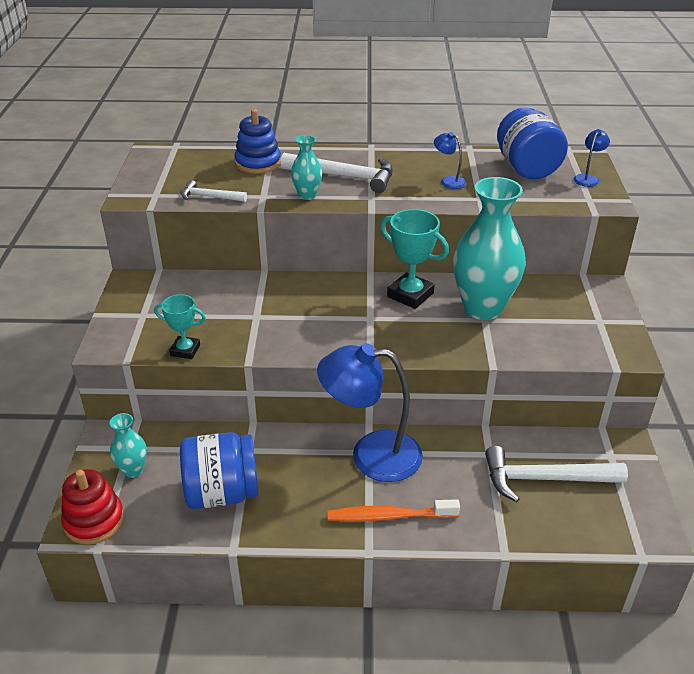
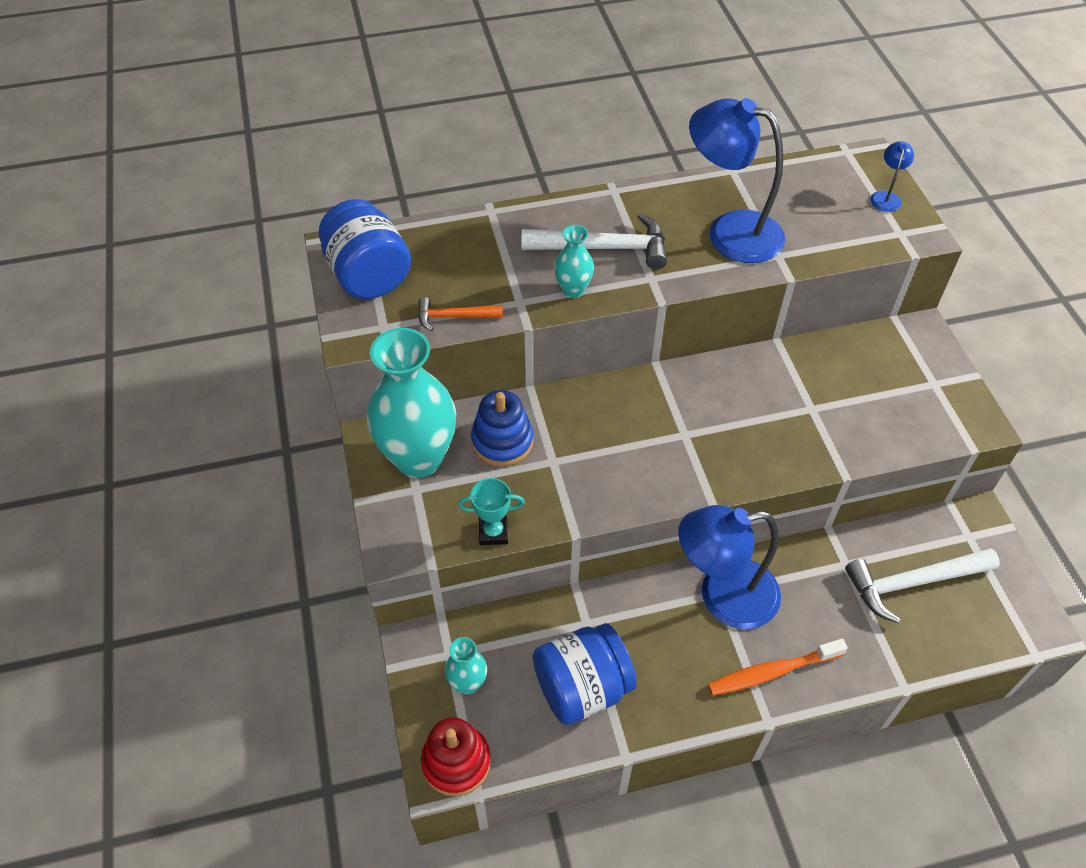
camera: 15 degrees left, 15 degrees up
white hammer [181,180,247,202] -> orange hammer [418,297,503,331]
blue stacking toy [234,109,281,174] -> blue stacking toy moved to [471,390,534,466]
turquoise trophy [380,209,449,309] -> none
blue lamp [434,132,466,189] -> blue lamp [689,98,785,263], size x2.39
turquoise vase [453,177,526,320] -> turquoise vase moved to [367,328,456,478]
blue jar [497,107,568,179] -> blue jar moved to [319,199,411,299]

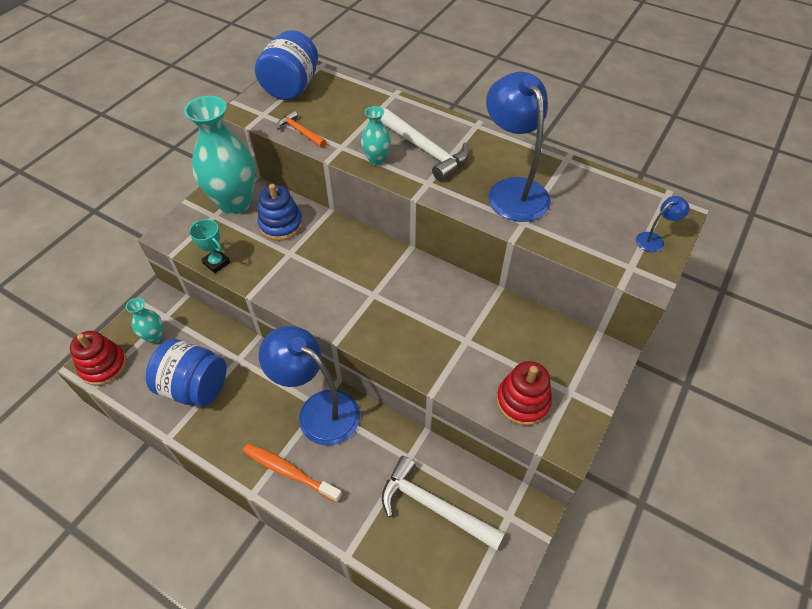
camera: 45 degrees right, 0 degrees up
none -> red stacking toy [496,361,552,426]

